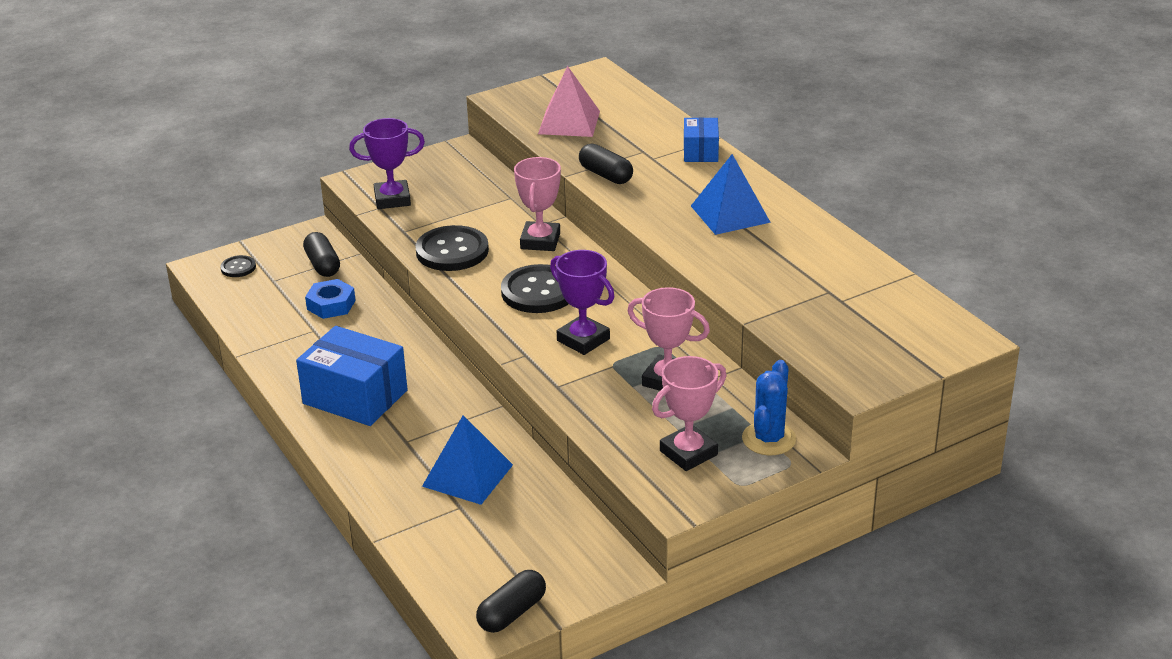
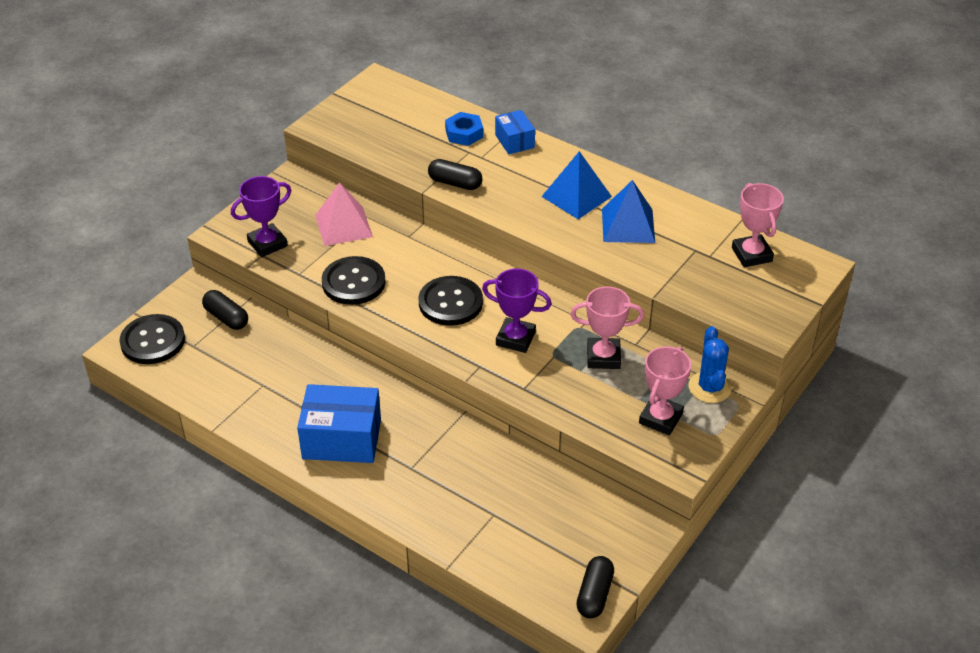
camera: 25 degrees left, 10 degrees up
black button [221,255,256,277] -> black button [119,314,185,364], size x2.01
blue nut [305,279,356,319] -> blue nut moved to [445,112,483,146]
blue pyramid [422,415,513,505] -> blue pyramid moved to [602,180,655,243]
pink trophy [514,157,561,251] -> pink trophy moved to [732,183,784,267]
pink pyramid [538,66,600,137] -> pink pyramid moved to [315,182,373,246]

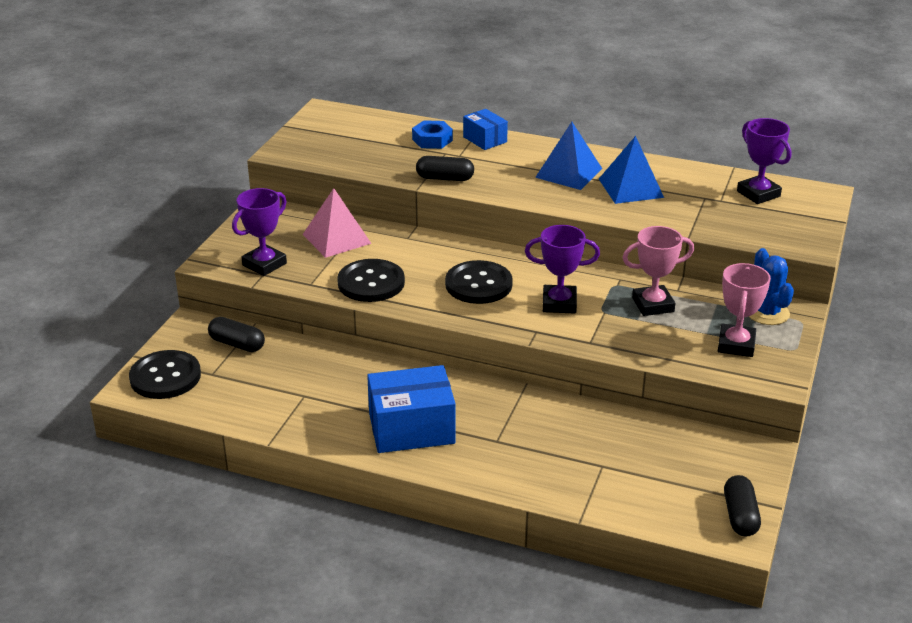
camera: 15 degrees left, 10 degrees down
pink trophy [732,183,784,267] -> purple trophy [737,118,791,204]

